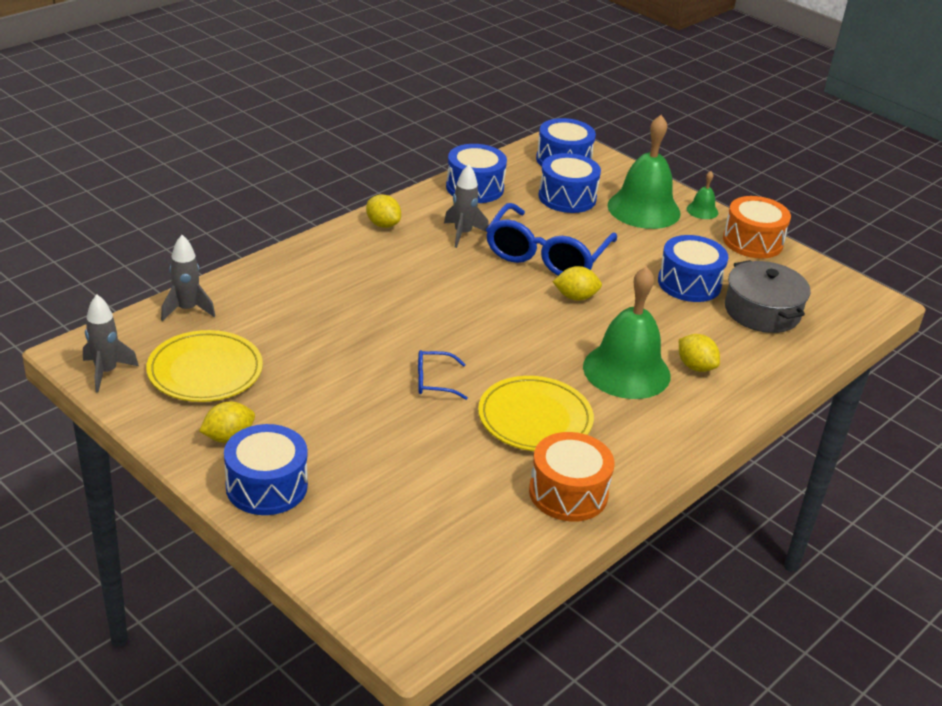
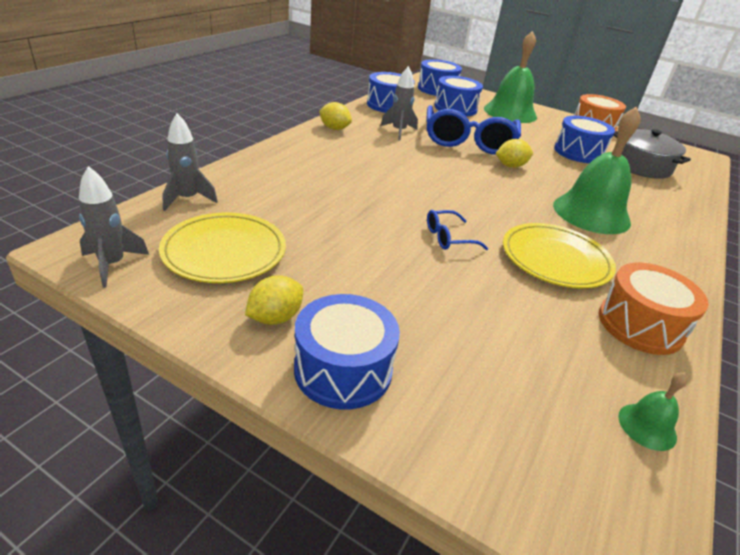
camera: 15 degrees left, 0 degrees up
yellow lemon [679,334,720,372] -> none
green bell [686,171,718,219] -> green bell moved to [618,373,688,451]

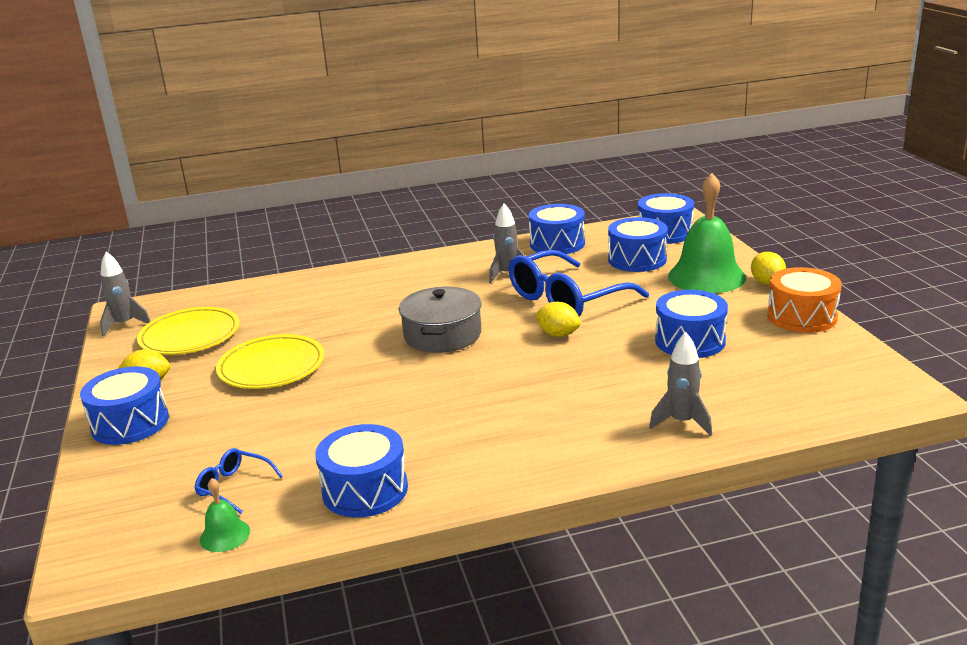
camera: 50 degrees right, 10 degrees down
grey rocket [162,113,218,211] -> grey rocket moved to [649,332,712,436]
yellow lemon [319,102,352,130] -> yellow lemon moved to [751,252,786,285]
blue glasses [427,210,488,250] -> blue glasses moved to [194,448,283,514]
yellow plate [503,223,616,289] -> yellow plate moved to [216,334,325,389]
green bell [553,107,641,234] -> none
orange drum [599,263,708,355] -> blue drum [315,424,408,518]
grey pot [614,129,691,179] -> grey pot moved to [399,286,482,353]

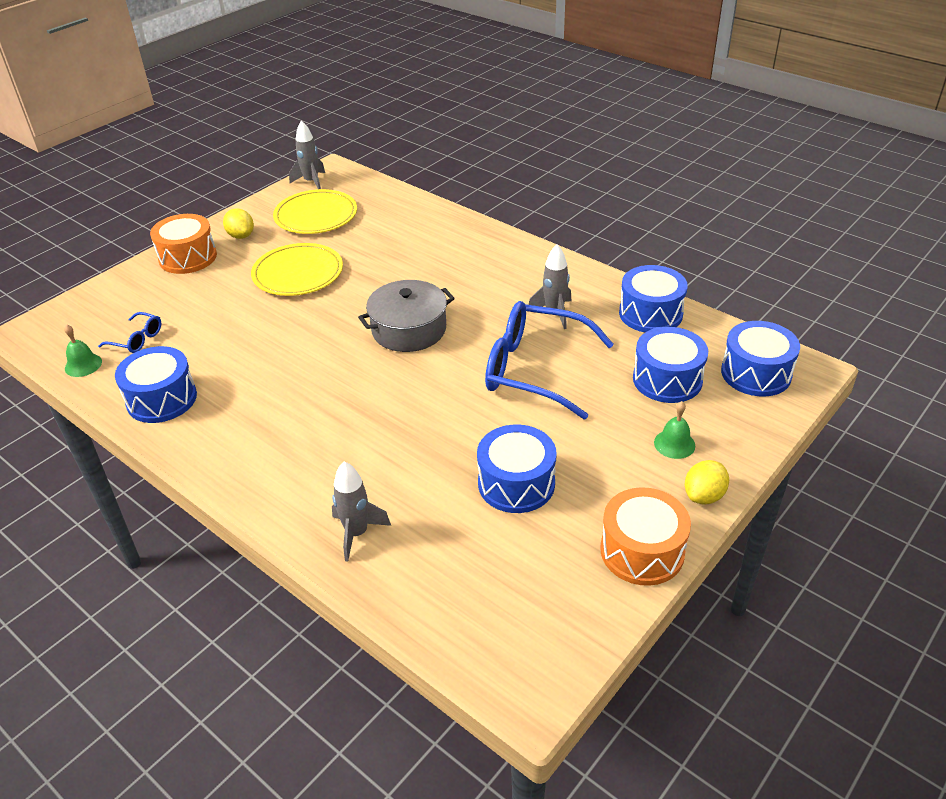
camera: 55 degrees right, 15 degrees up
blue drum [80,367,169,445] -> orange drum [150,214,217,274]
blue glasses [194,448,283,514] -> blue glasses turned 120 degrees clockwise [98,312,161,353]
yellow lemon [535,302,581,337] -> none
green bell [668,173,746,293] -> green bell [654,401,695,459], size x0.44

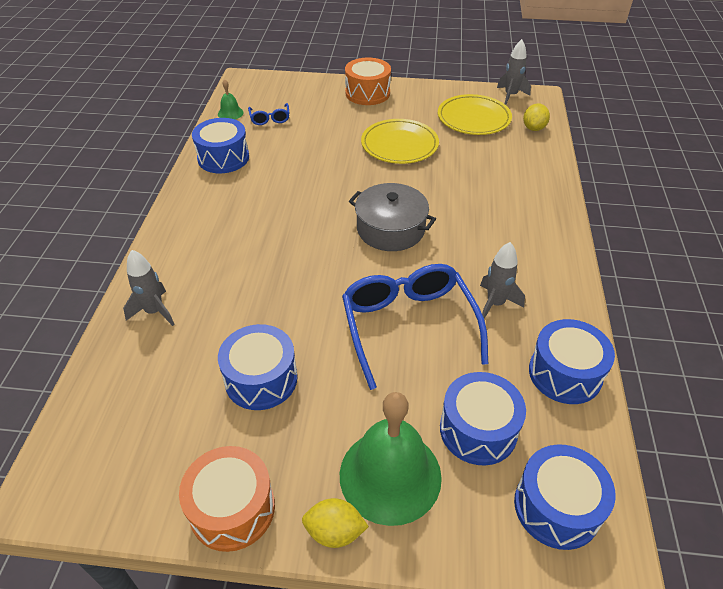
camera: 55 degrees right, 5 degrees up
yellow lemon [223,208,254,239] -> yellow lemon moved to [523,103,550,131]
green bell [654,401,695,459] -> green bell [340,392,442,526], size x2.28

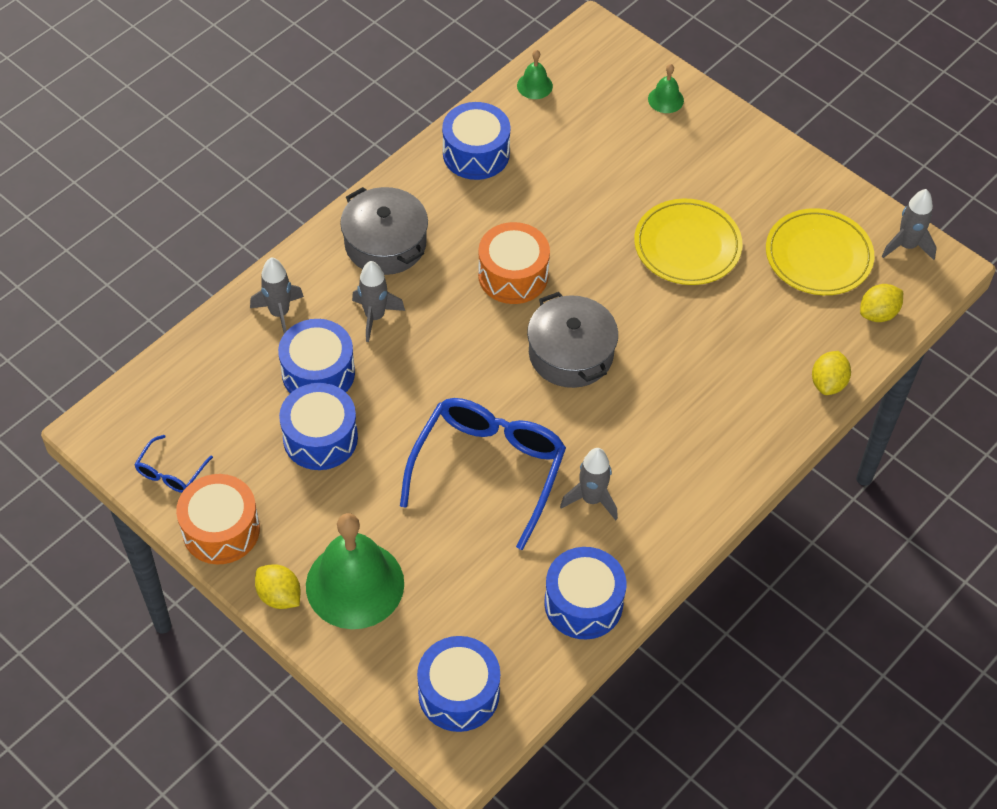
camera: 35 degrees right, 10 degrees up
blue glasses [248,103,290,125] -> blue glasses moved to [134,435,213,493]
orange drum [345,57,391,105] -> orange drum moved to [478,222,550,304]
blue drum [440,372,526,465] -> blue drum moved to [278,319,355,393]
none -> grey pot [340,187,428,275]
none -> grey rocket [352,261,405,342]
none -> green bell [648,64,684,113]
none -> yellow lemon [812,351,851,395]

